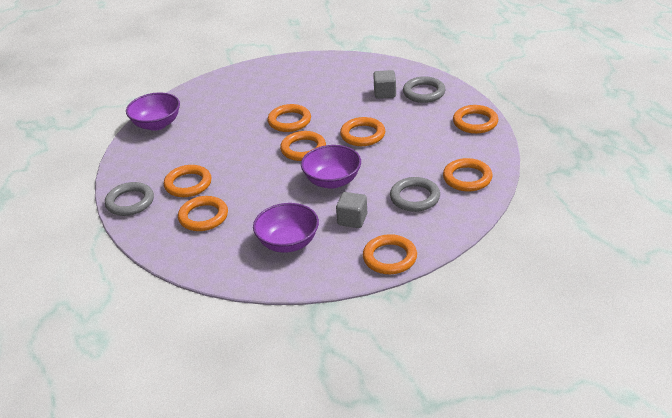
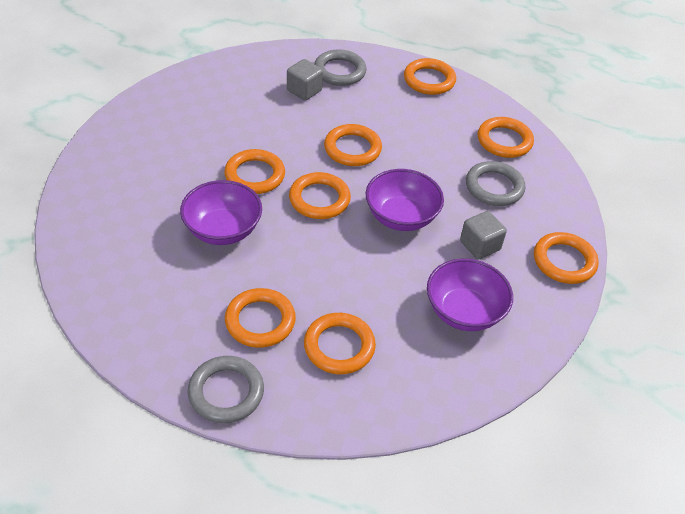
camera: 55 degrees left, 10 degrees up
purple bowl [126,93,180,131] -> purple bowl moved to [180,180,262,245]

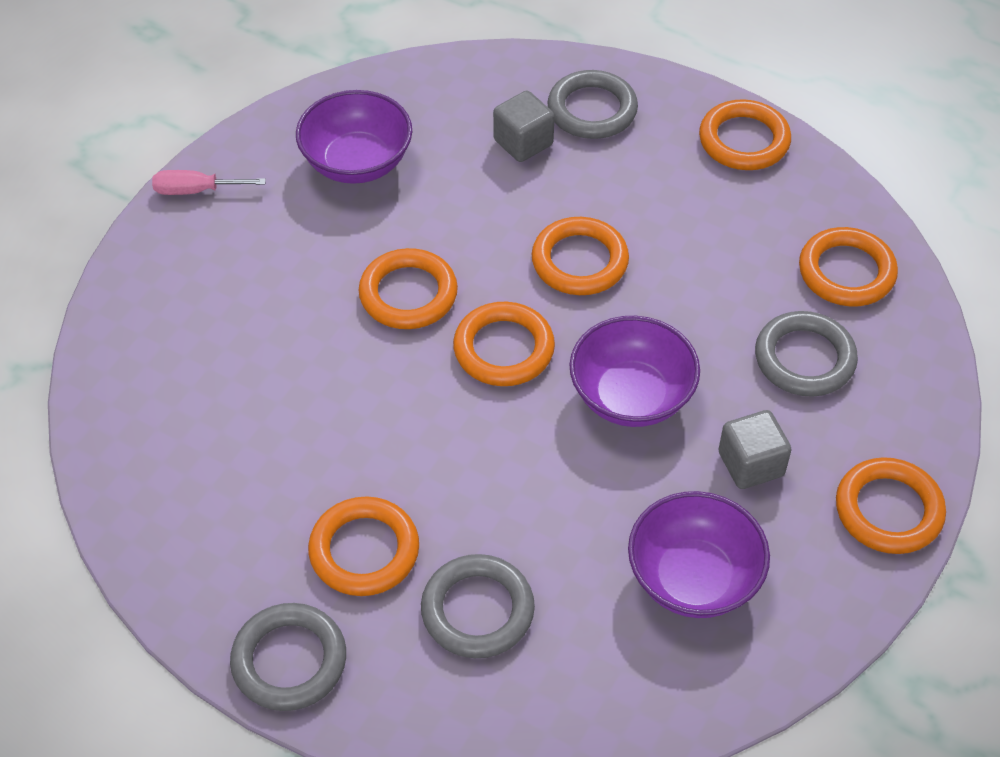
camera: 15 degrees right, 5 degrees up
purple bowl [180,180,262,245] -> purple bowl moved to [296,90,412,184]
orange ring [304,313,376,374] -> grey ring [421,554,535,658]
none -> pink screwdriver [152,170,266,195]

